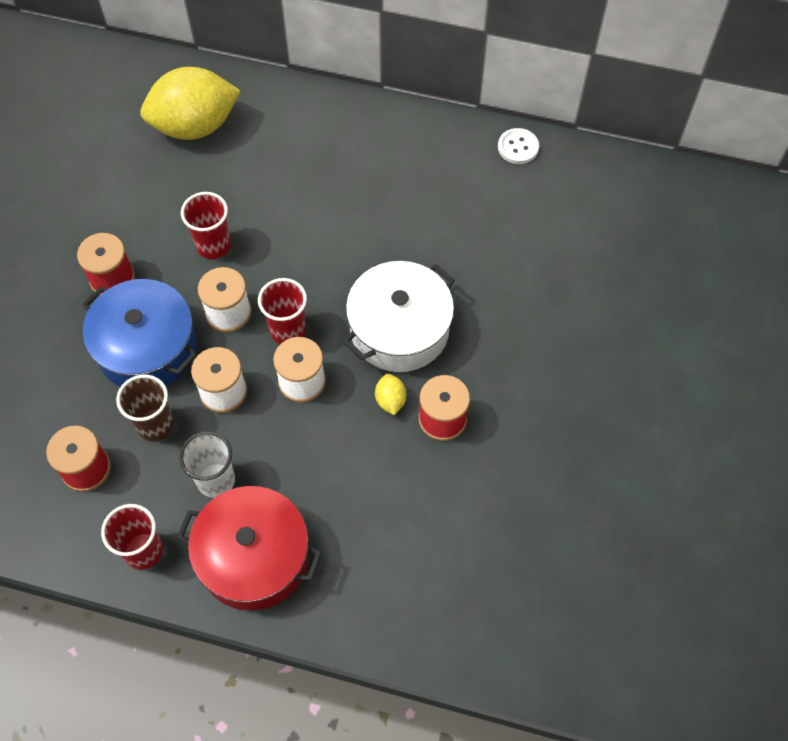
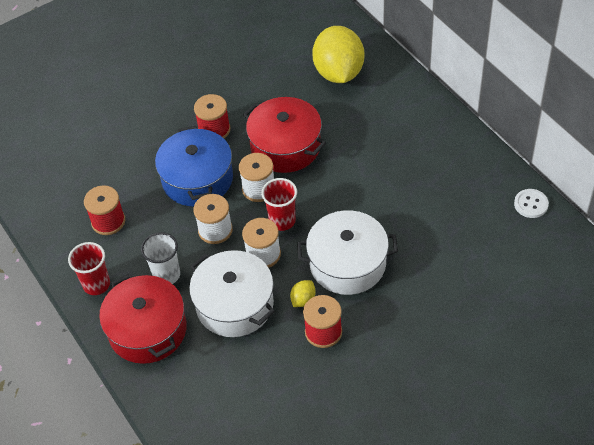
camera: 45 degrees right, 10 degrees down
brown cup [116,374,174,441] -> none
yellow lemon [141,67,240,140] -> yellow lemon turned 60 degrees clockwise [312,26,364,83]
red cup [181,192,231,259] -> red pot [243,97,326,173]
none -> white pot [189,250,275,337]

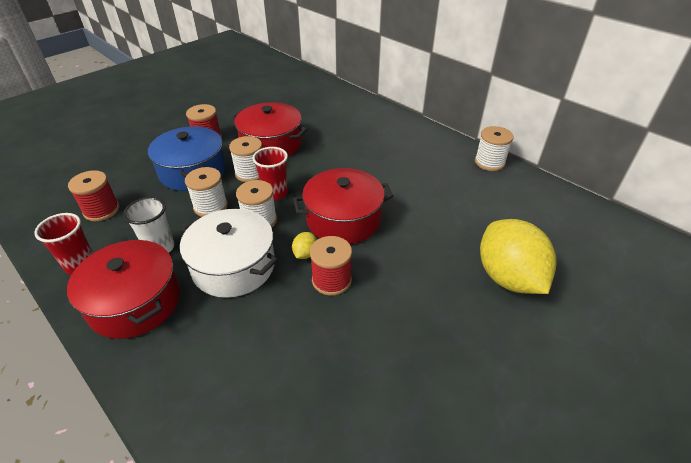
camera: 15 degrees left, 10 degrees down
white pot [297,210,398,295] -> red pot [293,168,393,244]
yellow lemon [312,26,364,83] -> yellow lemon moved to [480,219,557,294]
white button [514,189,549,218] -> white spool [475,126,514,171]

